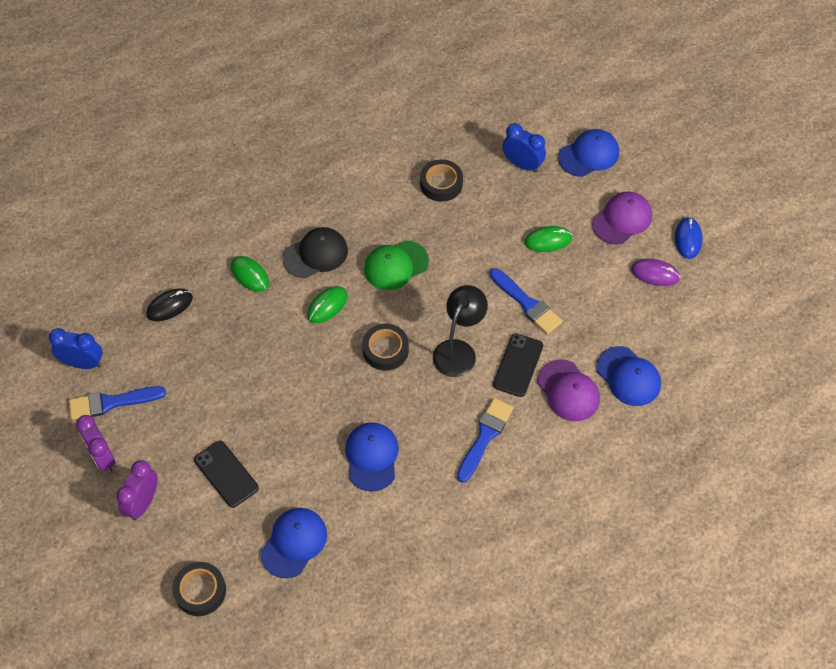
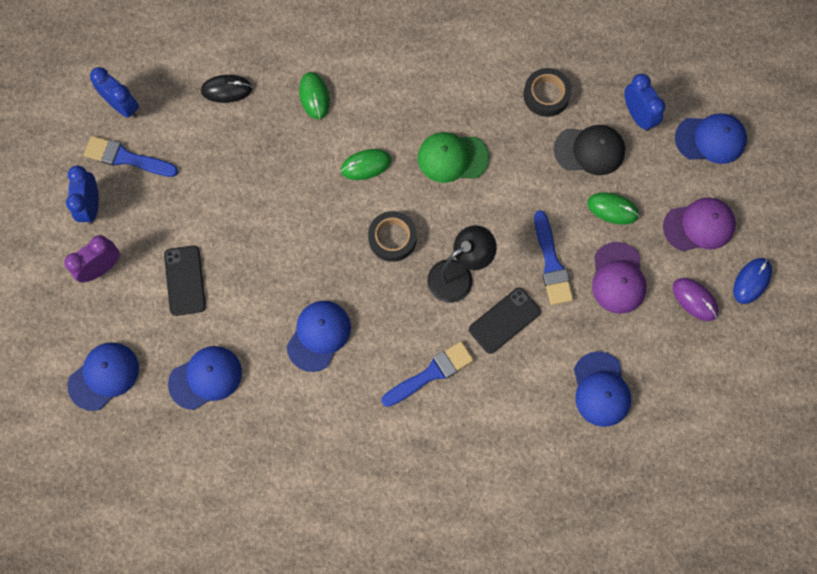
camera: 30 degrees right, 15 degrees up
purple clock [76,415,116,473] -> blue clock [66,166,99,224]
black tape [172,562,226,616] -> blue cap [68,342,139,411]
black cap [283,227,348,278] -> black cap moved to [554,125,625,175]
purple cap [537,359,600,421] -> purple cap moved to [592,242,647,314]

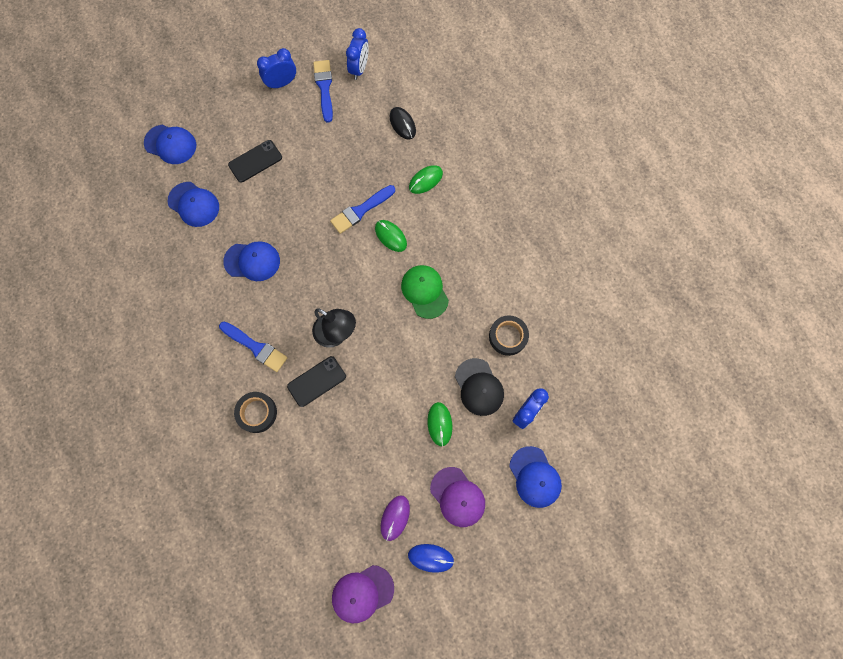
camera: 65 degrees right, 0 degrees up
purple clock [64,235,120,283] -> none
black tape [368,211,417,262] -> black tape moved to [234,392,277,433]
black phone [469,288,541,354] -> black phone turned 60 degrees counterclockwise [287,356,346,407]
blue brush [534,210,573,305] -> blue brush moved to [330,185,395,234]
blue cap [574,352,631,427] -> none
purple cap [592,242,647,314] -> purple cap moved to [332,565,394,623]

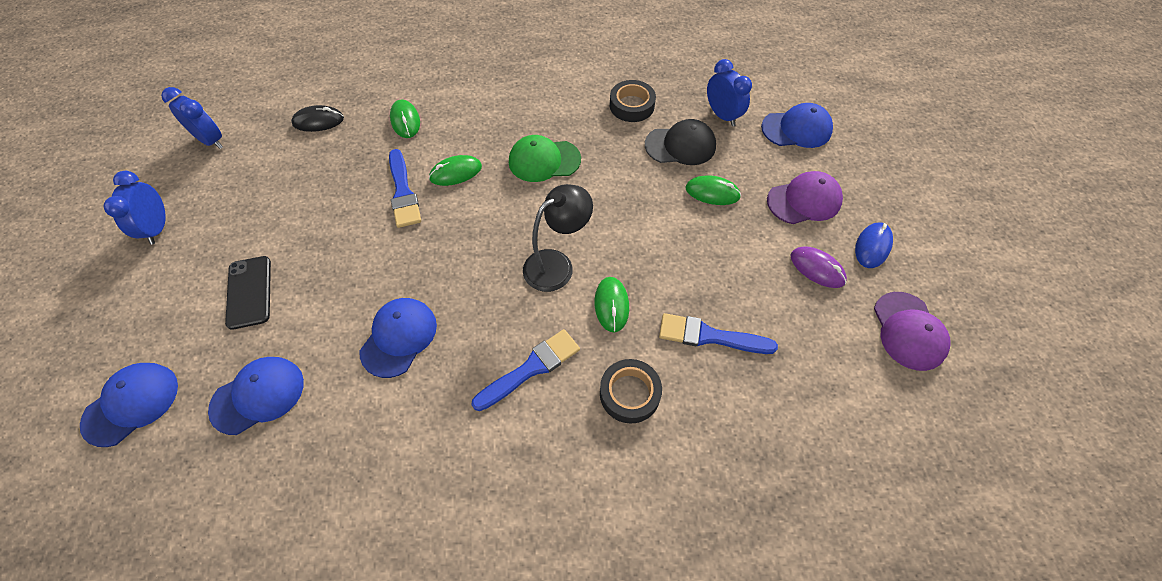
camera: 70 degrees left, 15 degrees down
black phone [287,356,346,407] -> green mouse [594,277,629,332]
blue brush [313,60,333,123] -> blue brush moved to [659,313,778,354]

